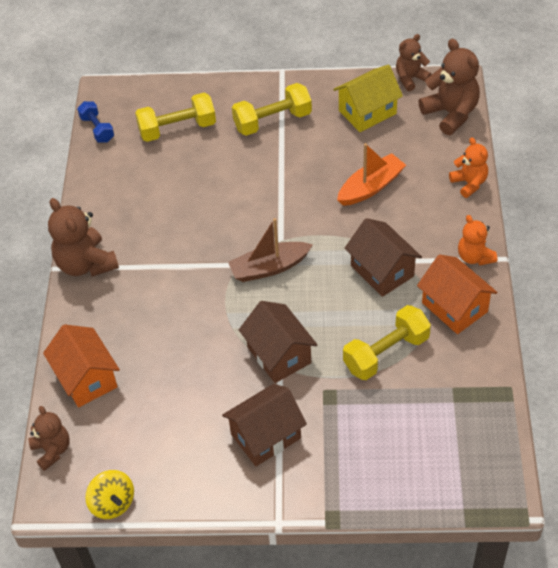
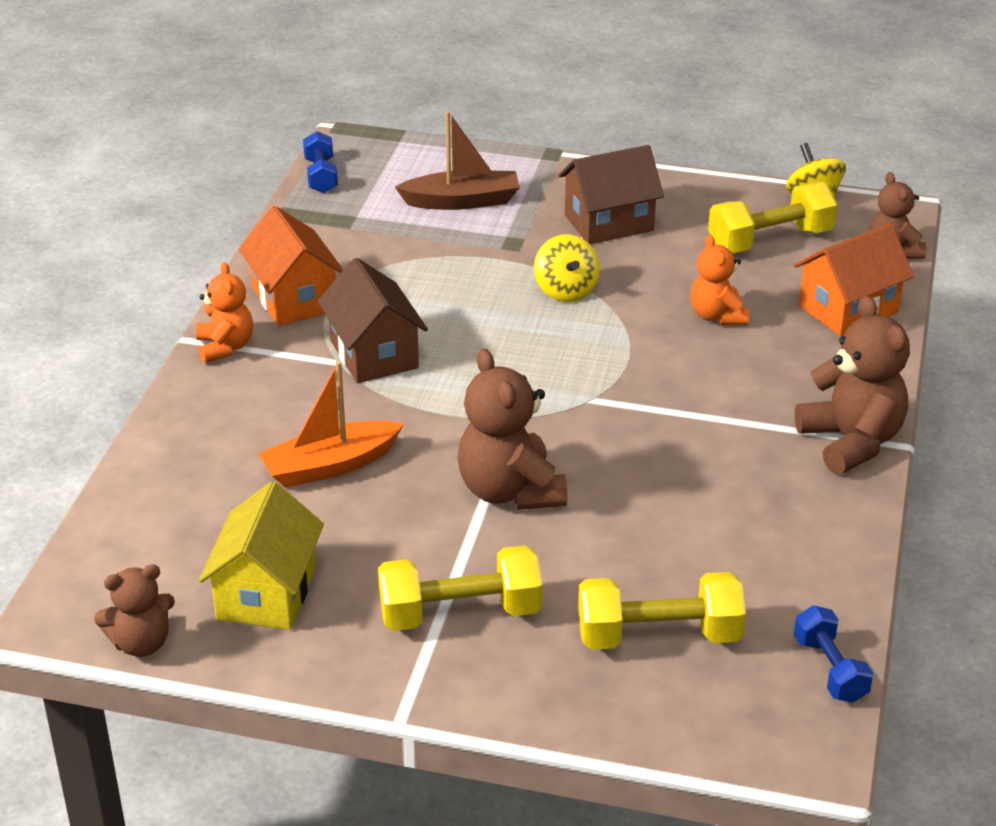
camera: 170 degrees left, 15 degrees down
orange house [43,324,120,407] -> orange house turned 75 degrees clockwise [794,223,914,336]
brown boat [228,218,313,282] -> brown boat moved to [395,111,520,210]
brown house [239,301,318,383] -> yellow spinning top [534,234,600,302]
yellow house [333,65,403,132] -> yellow house turned 60 degrees counterclockwise [199,481,324,630]
yellow dumbbell [343,305,431,380] -> yellow dumbbell moved to [708,182,838,253]
brown teddy bear [418,39,480,135] -> brown teddy bear moved to [458,349,567,510]
orange teddy bear [449,137,488,198] -> orange teddy bear moved to [690,235,749,325]
none -> blue dumbbell [303,131,338,193]

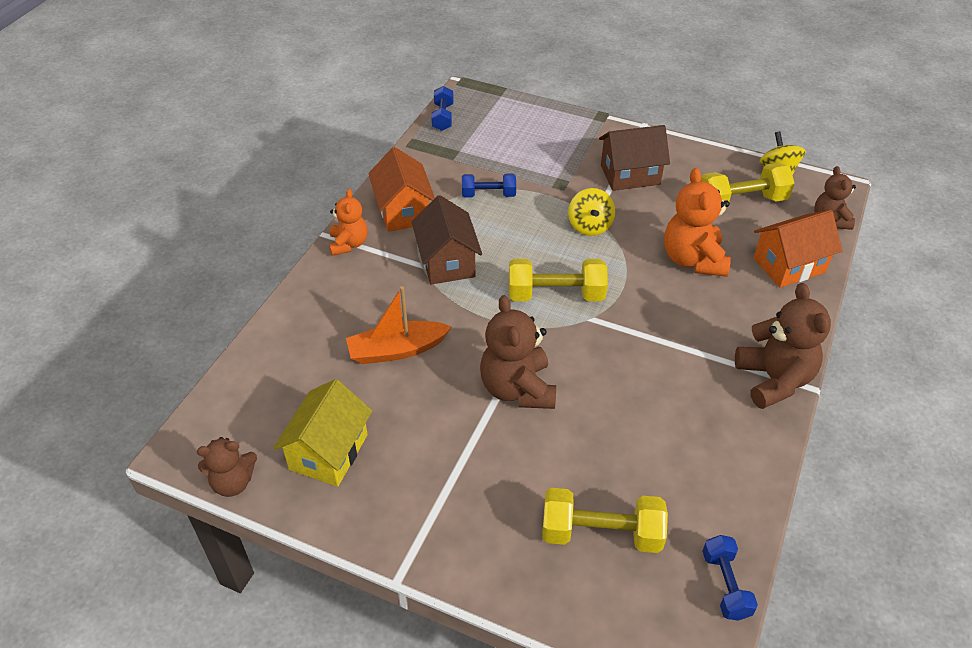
camera: 10 degrees right, 10 degrees up
yellow dumbbell [378,545,543,631] -> yellow dumbbell moved to [509,259,608,301]
brown boat [395,111,520,210] -> none
orange teddy bear [690,235,749,325] -> orange teddy bear [664,168,731,277], size x1.62
none -> blue dumbbell [462,174,516,198]

